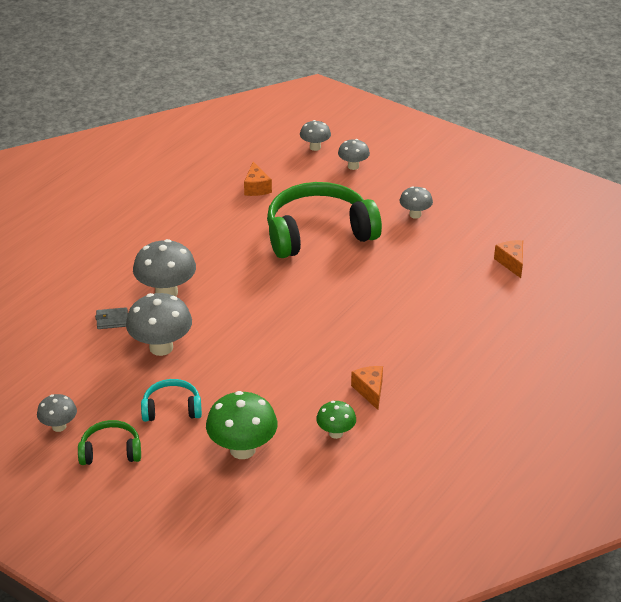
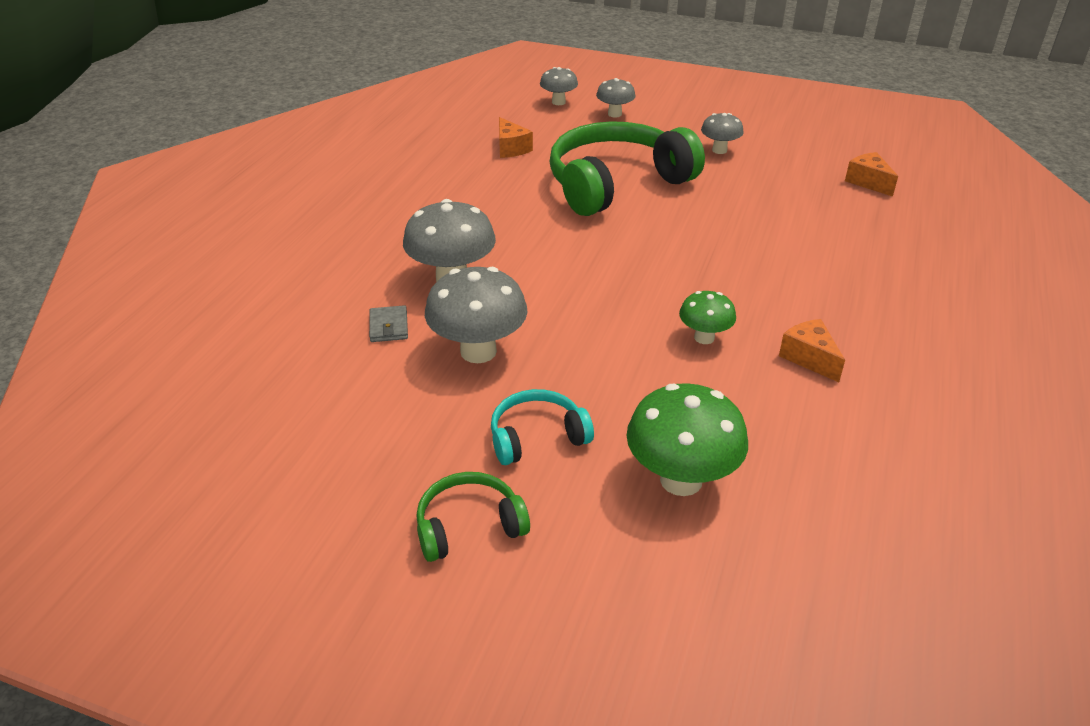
camera: 15 degrees left, 0 degrees up
grey mushroom [37,394,77,432] -> none
grey wallet [95,307,128,329] -> grey wallet turned 75 degrees counterclockwise [369,305,408,342]
green mushroom [316,401,356,439] -> green mushroom moved to [679,291,736,344]

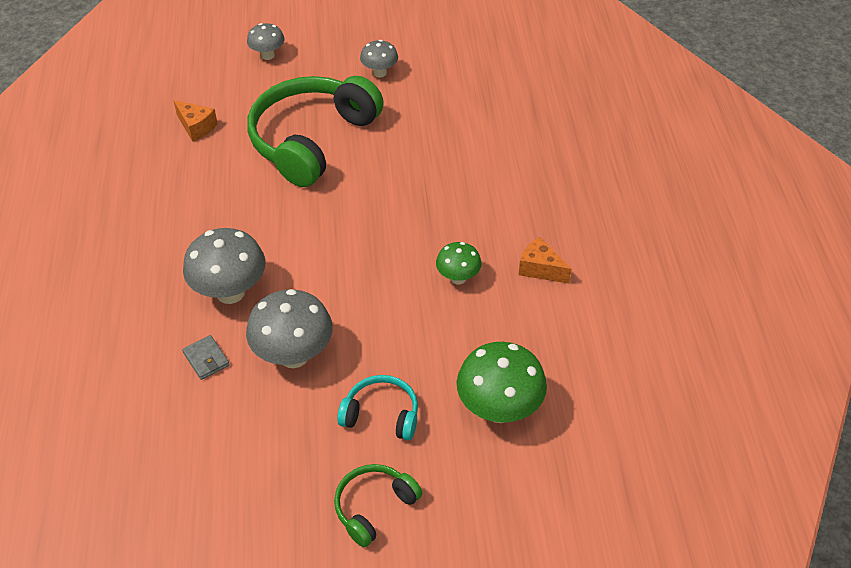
camera: 25 degrees left, 10 degrees up
turquoise headphones [491,389,594,465] -> turquoise headphones turned 60 degrees clockwise [337,375,418,440]
grey mushroom [540,67,578,105] -> none
orange cheese [845,152,898,197] -> none

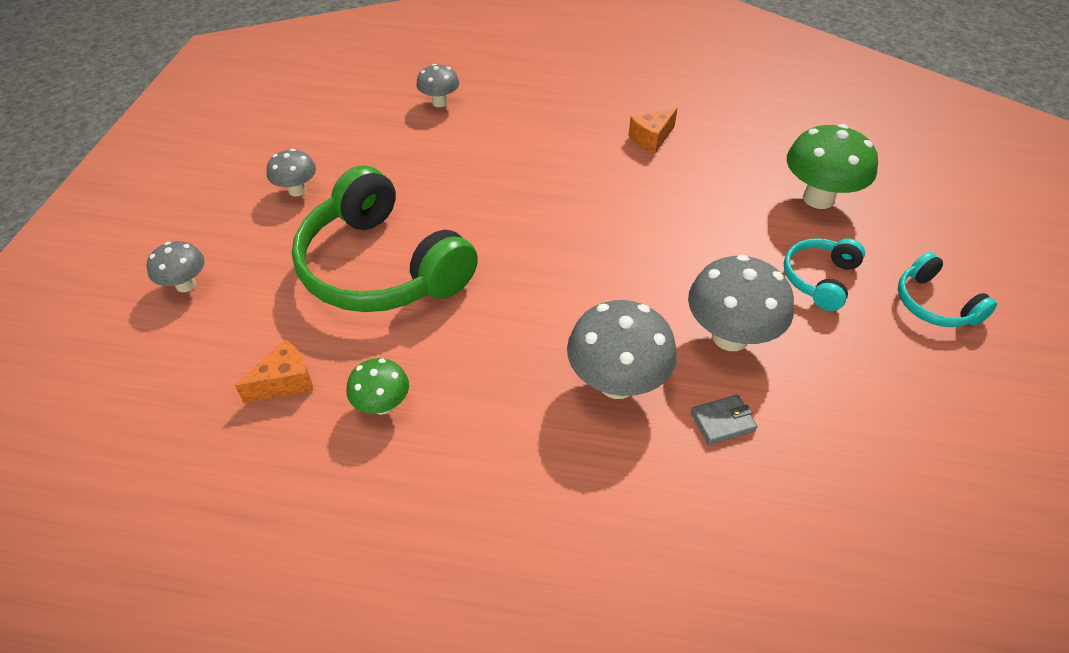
camera: 75 degrees left, 0 degrees up
green headphones [334,464,422,547] -> turquoise headphones [898,252,997,327]
green mushroom [436,242,482,284] -> green mushroom moved to [346,358,409,415]
none -> grey mushroom [416,64,459,107]

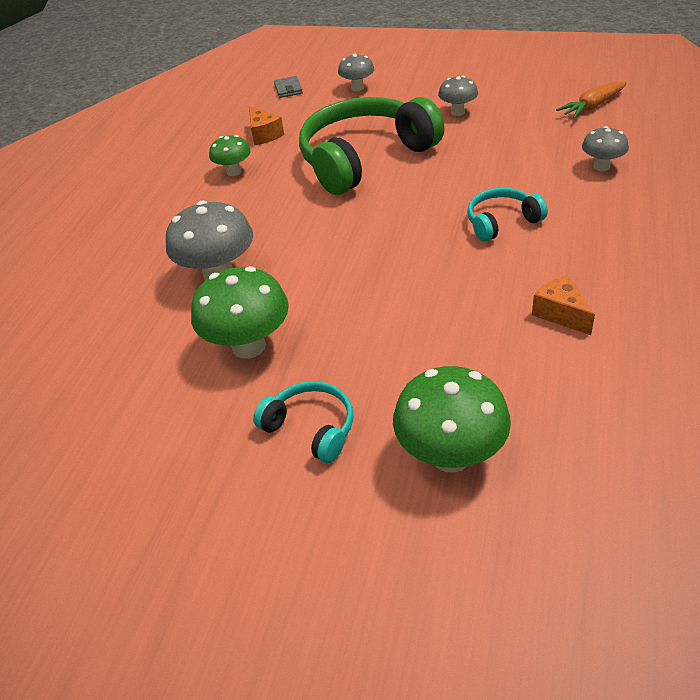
camera: 100 degrees right, 5 degrees down
grey mushroom [688,255,794,351] -> green mushroom [191,266,289,359]
grey wallet [691,395,757,445] -> grey wallet moved to [274,76,303,98]
turquoise headphones [898,252,997,327] -> turquoise headphones moved to [467,188,548,242]
none -> orange carrot [556,81,627,119]

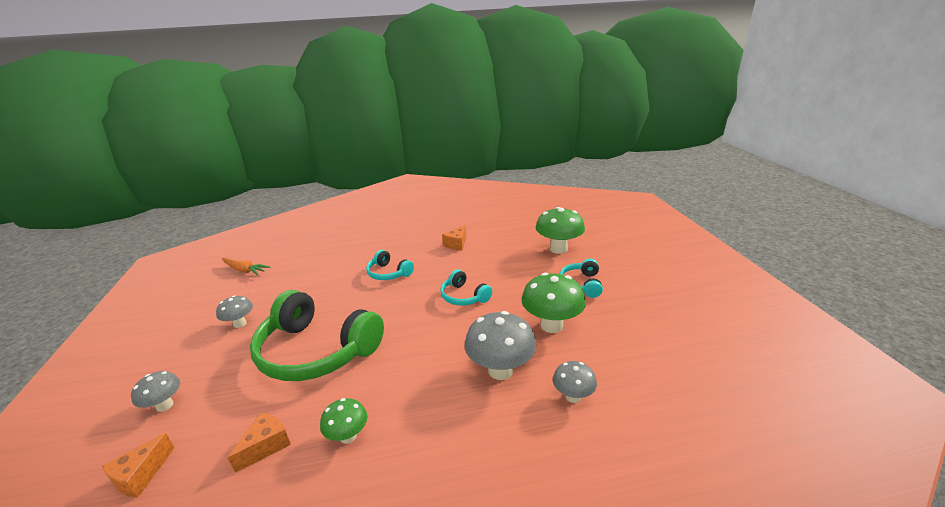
camera: 120 degrees left, 15 degrees down
grey wallet [274,76,303,98] -> orange cheese [102,433,175,498]
grey mushroom [582,126,629,171] -> grey mushroom moved to [553,361,597,403]
none -> turquoise headphones [440,269,492,306]

